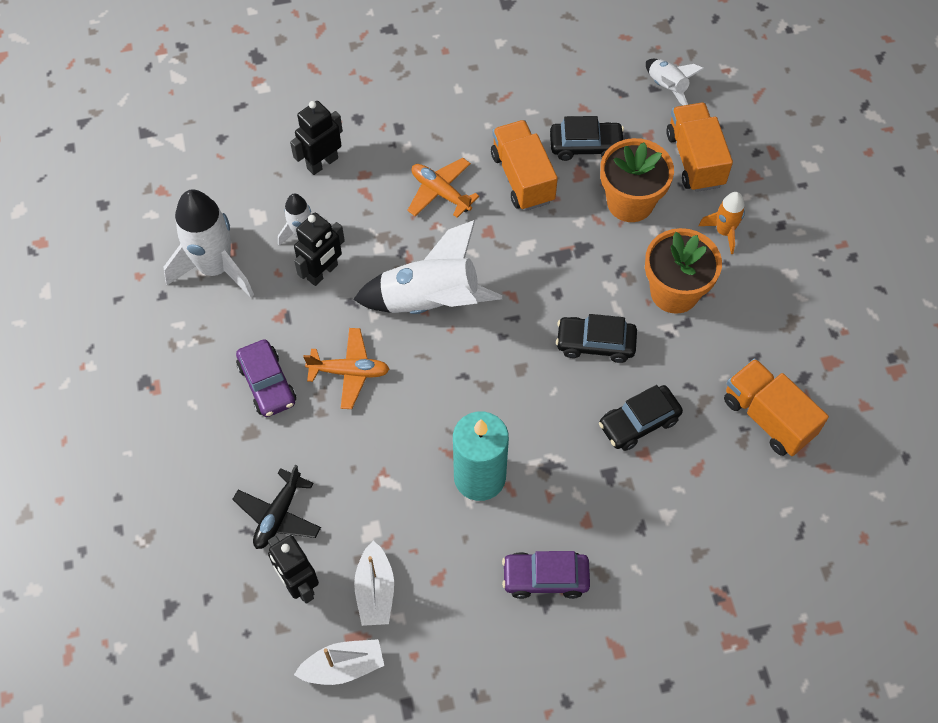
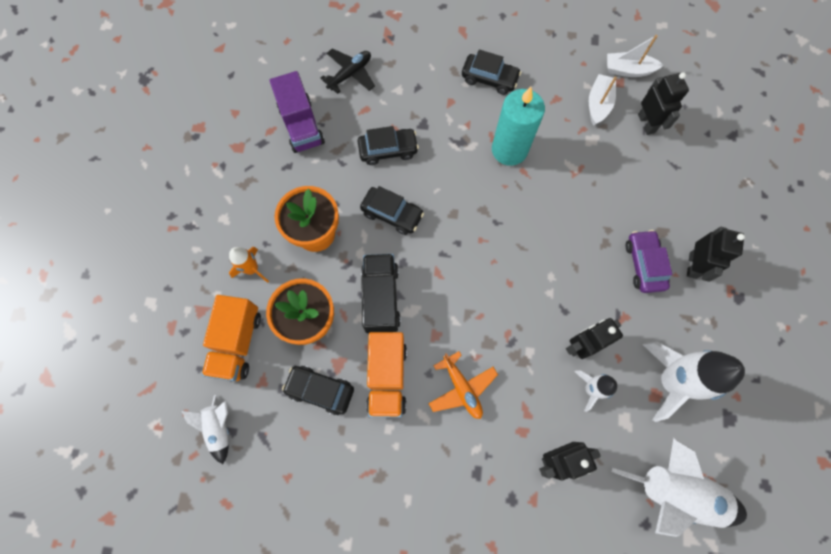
camera: 160 degrees left, 10 degrees up
black plane [232,465,321,549] -> black plane moved to [321,48,375,94]
orange plane [303,328,390,409] -> none
white rocket [353,220,502,314] -> white rocket moved to [612,438,747,537]
purple car [502,551,590,599] -> black car [462,50,521,95]
orange truck [724,358,829,456] -> purple truck [270,71,325,153]
none -> black truck [361,254,401,333]
none -> black robot [687,227,745,282]

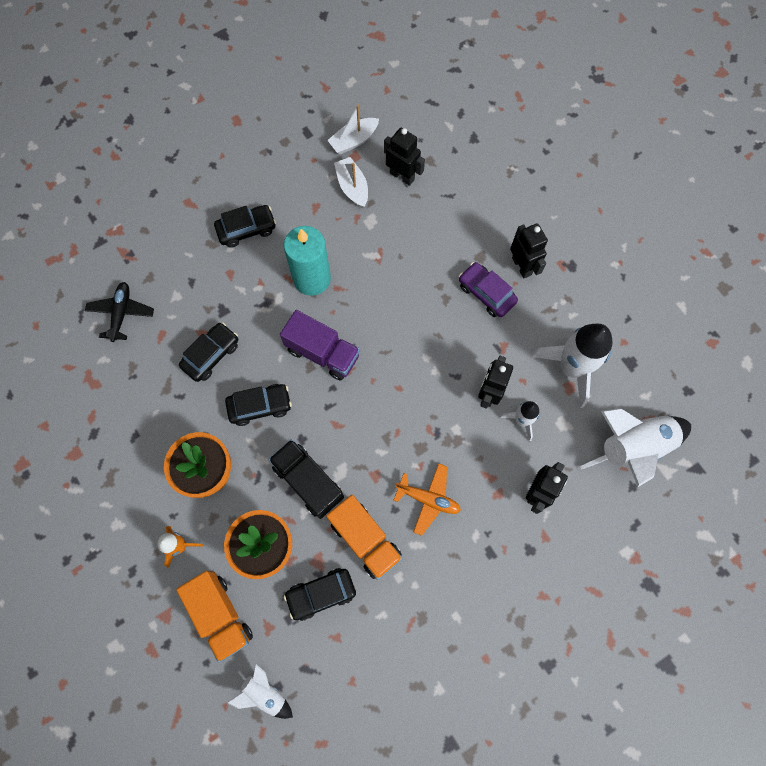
camera: 40 degrees left, 0 degrees up
purple truck [270,71,325,153] -> purple truck moved to [280,310,360,381]

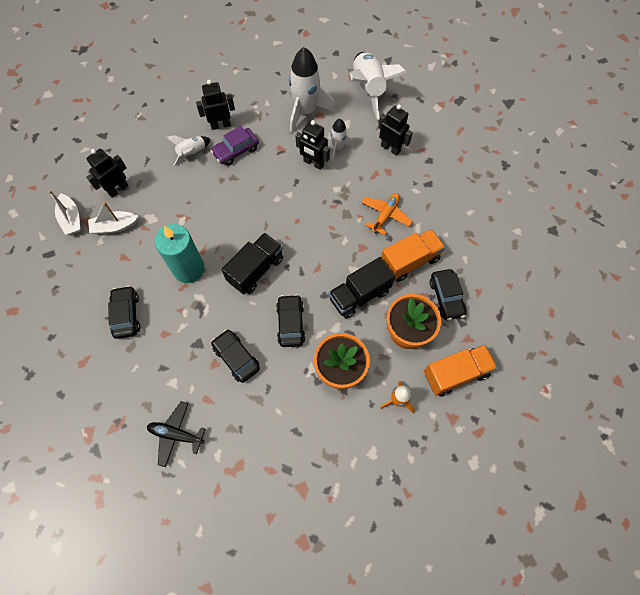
camera: 80 degrees left, 5 degrees down
white rocket [228,664,293,719] -> white rocket moved to [166,135,211,165]
purple truck [280,310,360,381] -> black truck [222,233,283,294]

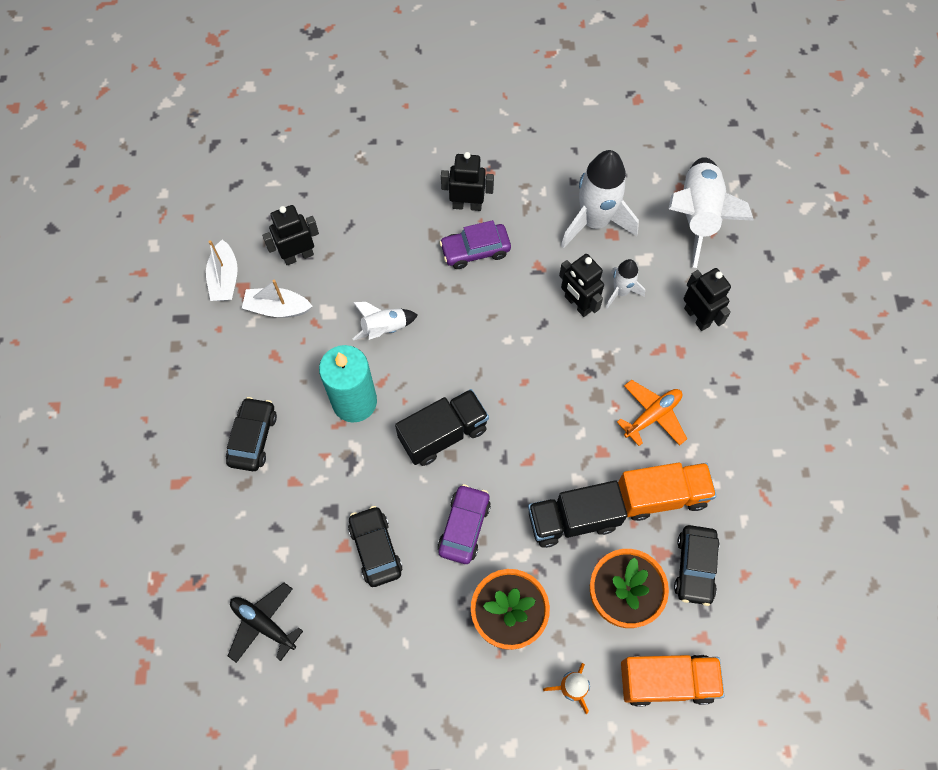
camera: 20 degrees right, 0 degrees up
white rocket [166,135,211,165] -> white rocket moved to [353,302,418,340]
black car [276,294,306,347] -> purple car [437,484,491,564]

